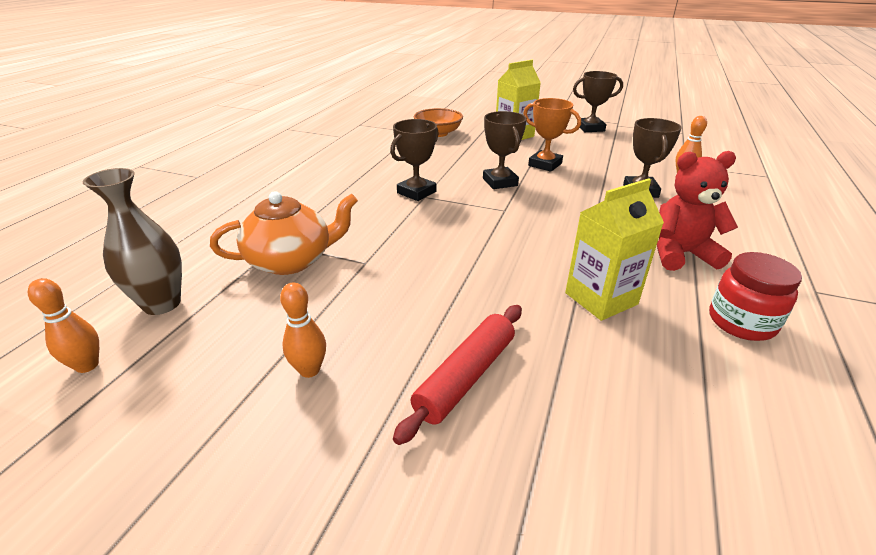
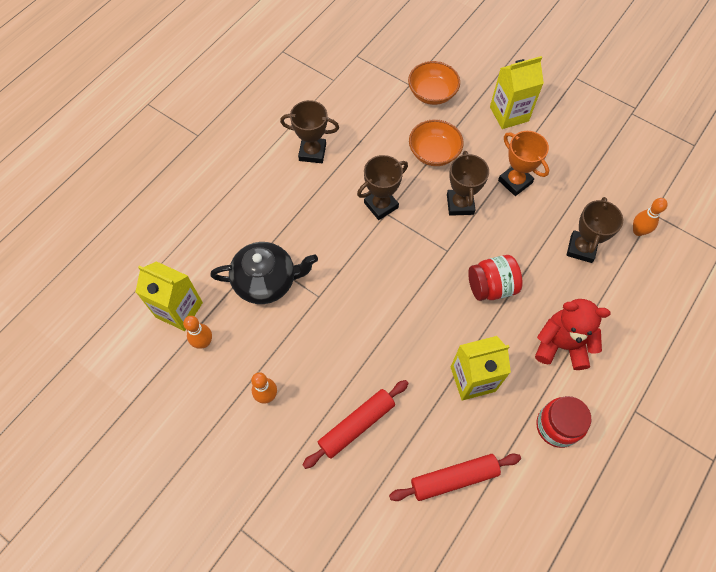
camera: 15 degrees right, 30 degrees up
orange bowling pin [28,278,99,373] -> orange bowling pin moved to [183,316,212,349]
brown vase [82,168,182,315] -> yellow carton [135,261,203,331]
orange teapot [210,191,358,275] -> black teapot [210,242,318,304]
brown trophy [573,71,623,132] -> brown trophy moved to [280,100,339,163]
none -> red rolling pin [389,454,521,501]
none -> orange bowl [409,119,464,166]
none -> red jar [468,255,523,301]

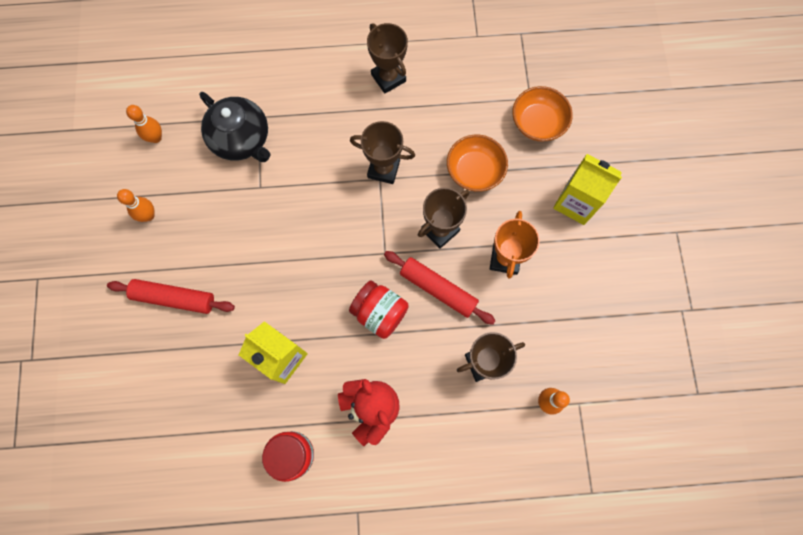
camera: 50 degrees right, 10 degrees up
yellow carton [135,261,203,331] -> none
red rolling pin [389,454,521,501] -> red rolling pin moved to [384,251,496,325]

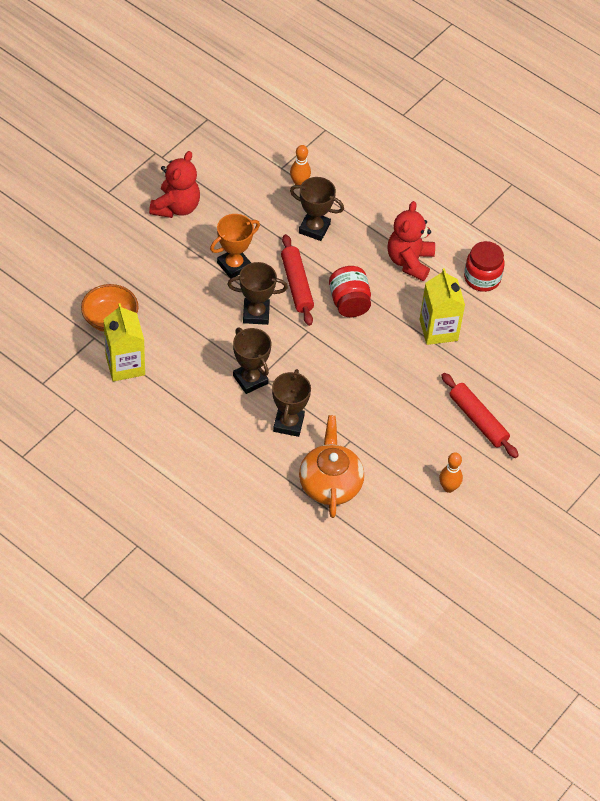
camera: 140 degrees left, 20 degrees down
orange bowling pin [126,105,162,143] -> none
black teapot [199,92,271,162] -> orange teapot [299,415,364,518]
brown trophy [367,23,408,94] -> brown trophy moved to [272,369,311,437]
orange bowl [447,135,508,192] -> none
yellow carton [553,154,622,225] -> yellow carton moved to [103,303,145,381]
none -> red teddy bear [149,151,200,218]

